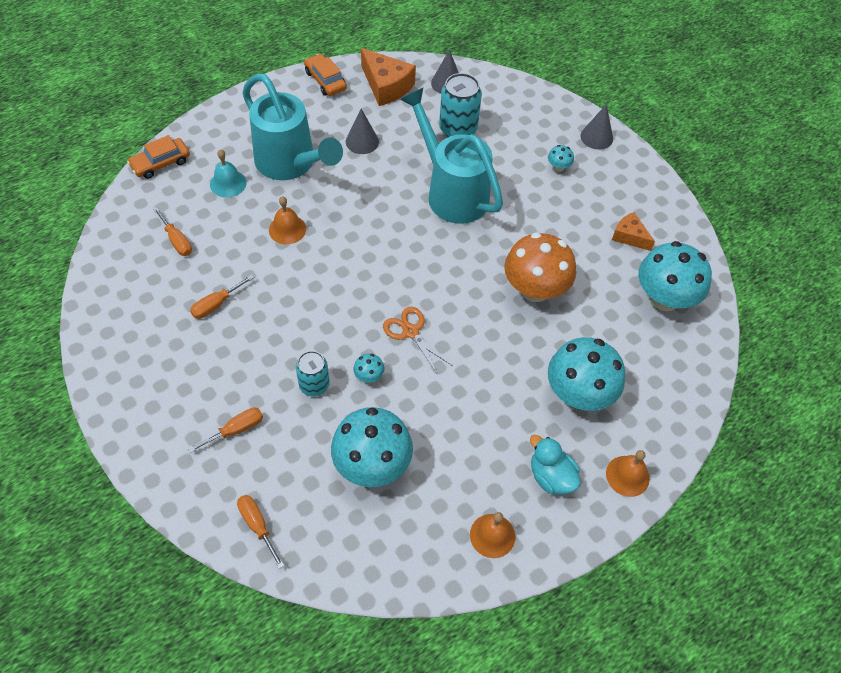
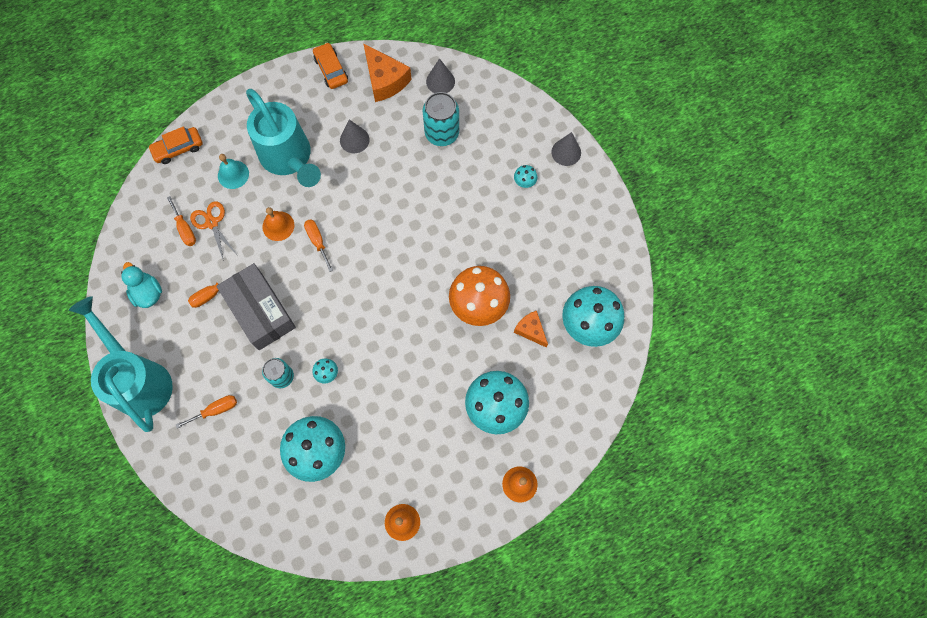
camera: 10 degrees right, 15 degrees up
orange screwdriver [237,495,284,569] -> orange screwdriver moved to [304,220,333,272]
orange scissors [383,307,451,375] -> orange scissors moved to [190,201,236,262]
turquoise watering can [400,88,503,224] -> turquoise watering can moved to [69,296,173,432]
turquoise duck [530,435,581,495] -> turquoise duck moved to [121,262,162,308]
orange cheese [612,212,655,251] -> orange cheese moved to [514,311,548,348]
none -> grey box [216,263,296,350]

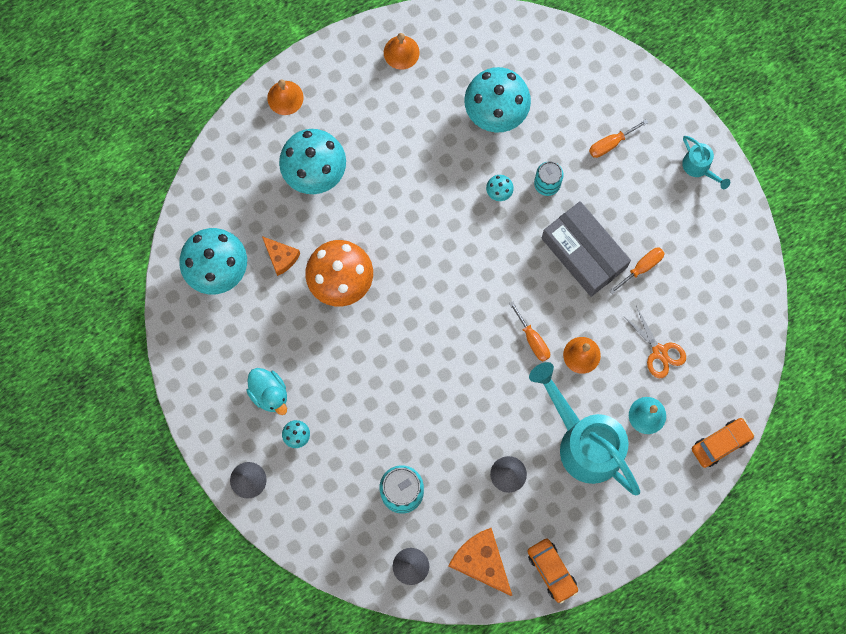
camera: 175 degrees right, 5 degrees up
turquoise watering can [69,296,173,432] -> turquoise watering can [682,136,730,189], size x0.45
turquoise duck [121,262,162,308] -> turquoise duck moved to [246,368,287,415]
orange screwdriver [167,196,196,246] -> none

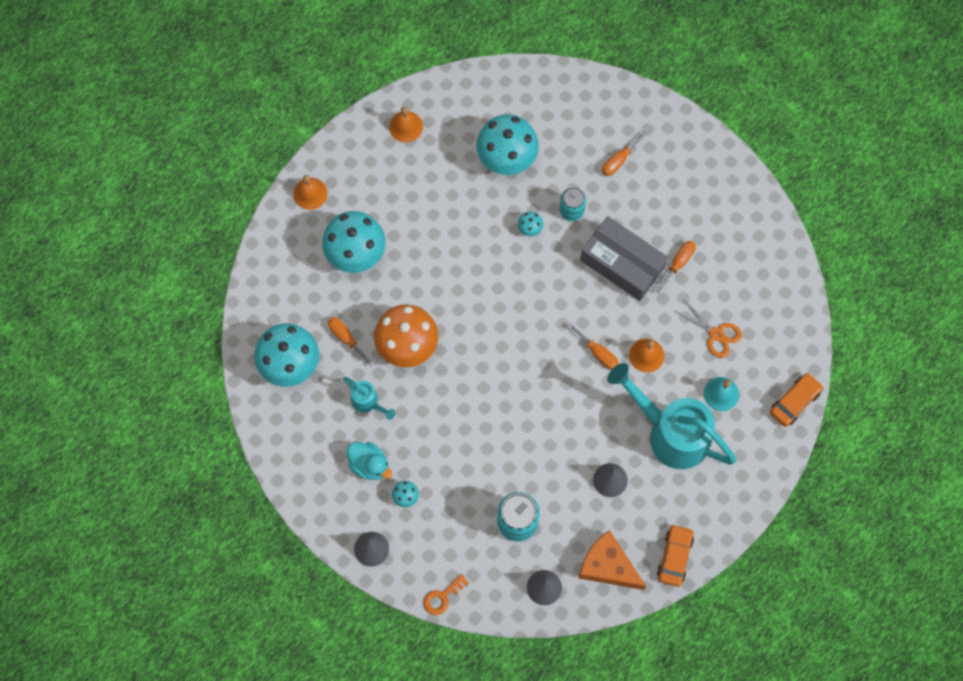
camera: 15 degrees left, 5 degrees down
orange cheese [262,236,300,276] -> orange screwdriver [328,317,374,367]
orange car [527,539,578,603] -> orange car turned 120 degrees counterclockwise [657,524,694,587]
turquoise watering can [682,136,730,189] -> turquoise watering can moved to [343,377,395,420]
none -> orange key [424,574,469,615]

